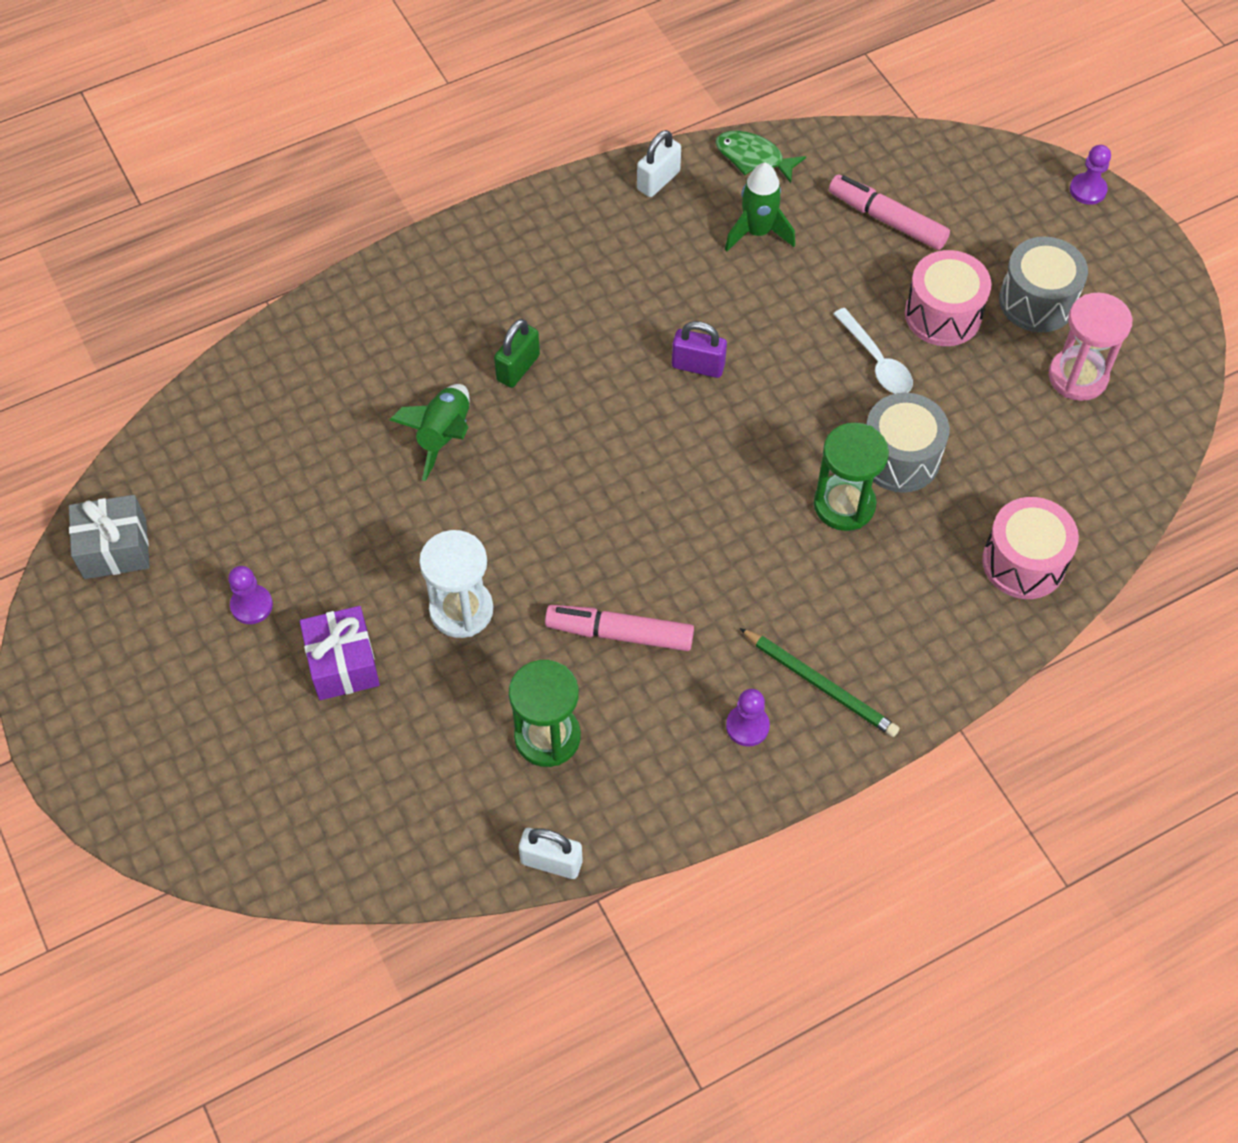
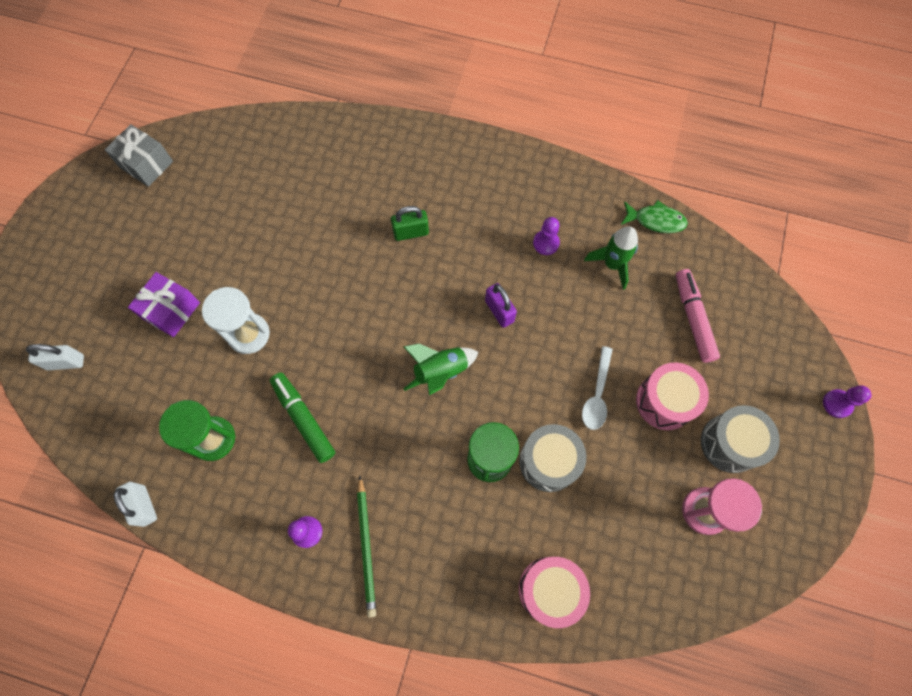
camera: 45 degrees right, 10 degrees up
purple pawn [228,566,273,624] -> purple pawn moved to [533,217,560,255]
green rocket [390,384,469,481] -> green rocket moved to [403,344,478,395]
pink marker [545,605,694,651] -> green marker [270,372,335,463]
white padlock [637,130,681,197] -> white padlock moved to [26,344,84,370]
green fish [715,131,806,183] -> green fish turned 120 degrees clockwise [621,200,688,233]

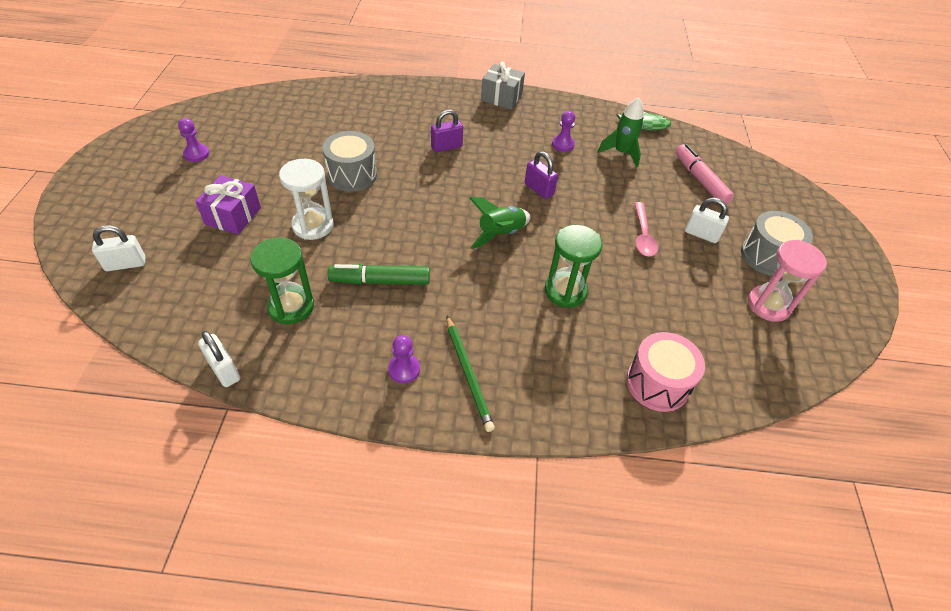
camera: 15 degrees left, 20 degrees down
grey gift [105,124,173,187] -> grey gift moved to [481,62,525,110]
green marker [270,372,335,463] -> green marker turned 45 degrees counterclockwise [328,264,430,285]
green padlock [391,206,429,241] -> purple padlock [431,110,463,152]
grey drum [519,424,586,492] -> grey drum moved to [322,131,377,192]
white spoon [582,346,613,430] -> pink spoon [635,202,658,256]
pink drum [636,363,709,430] -> white padlock [685,198,729,243]
purple pawn [823,386,871,418] -> purple pawn moved to [178,118,210,162]

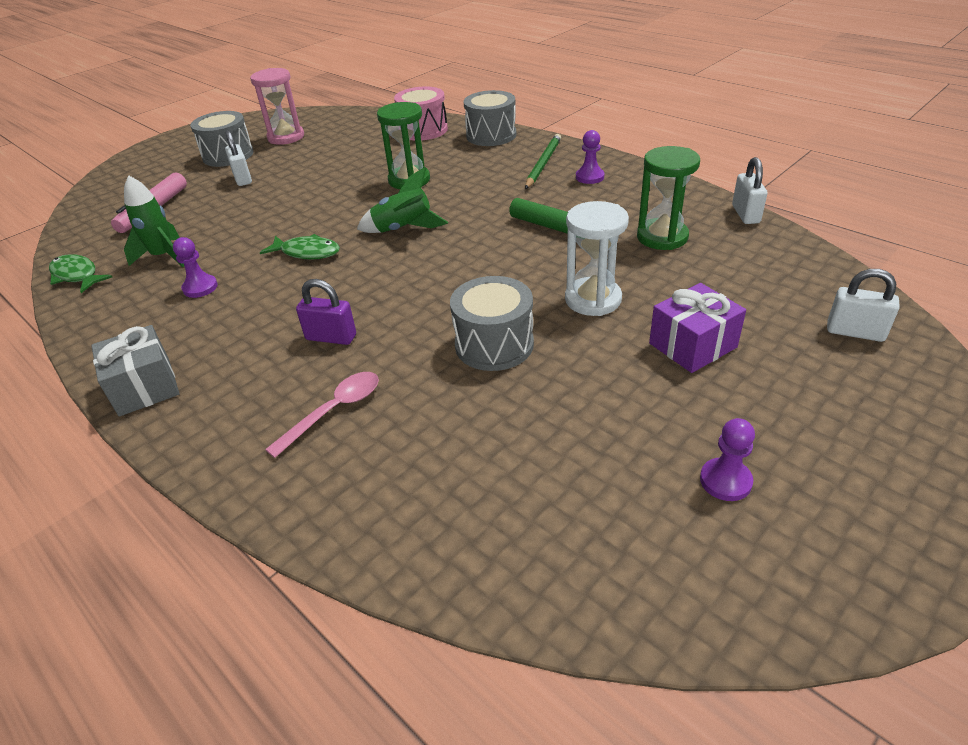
camera: 135 degrees left, 10 degrees down
purple padlock [525,151,558,199] -> green fish [260,234,340,260]
pink spoon [635,202,658,256] -> pink spoon moved to [265,372,379,458]
none -> grey drum [463,90,516,146]

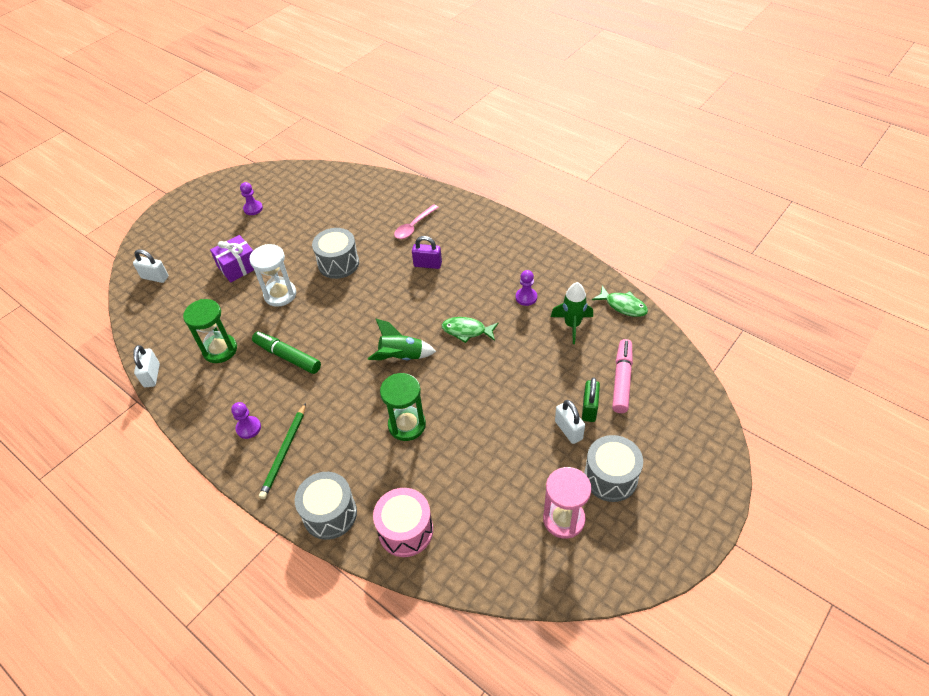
camera: 175 degrees right, 10 degrees up
grey gift [91,325,180,416] -> none
none -> green padlock [582,378,600,422]

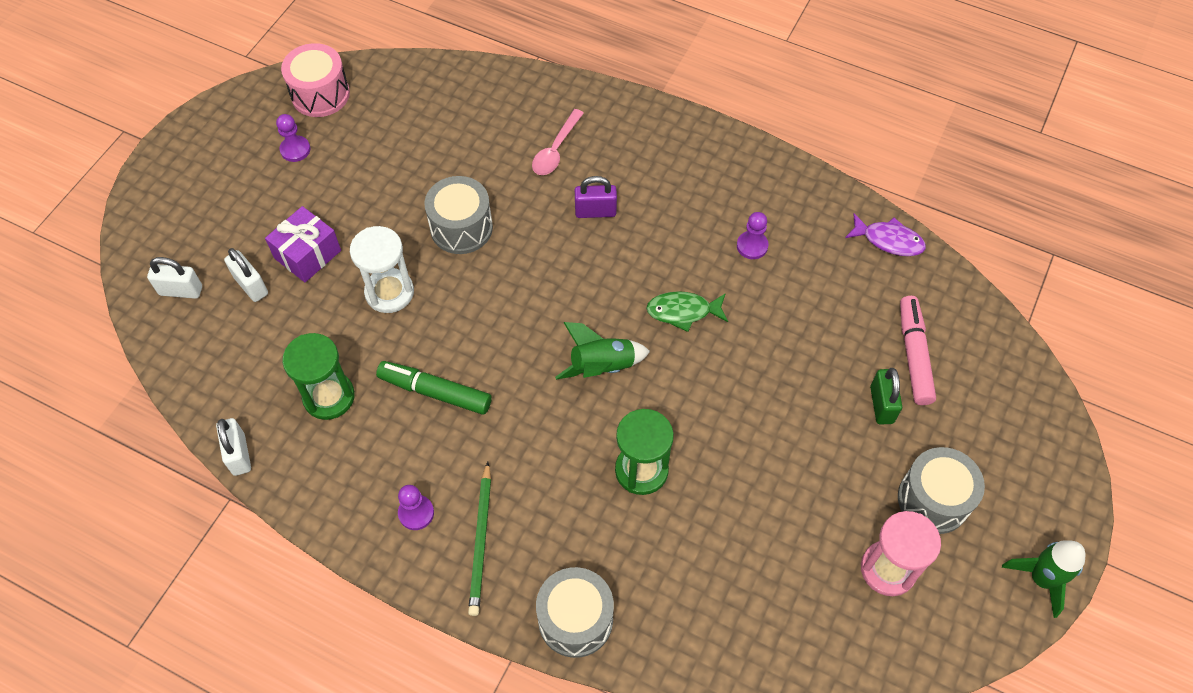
camera: 15 degrees left, 10 degrees up
pink drum [373,488,433,557] -> pink drum moved to [281,43,350,117]
green rocket [551,282,593,344] -> green rocket moved to [1002,540,1085,618]
white padlock [555,400,585,444] -> white padlock moved to [224,248,268,302]
green fish [592,286,648,317] -> purple fish [845,213,926,256]

